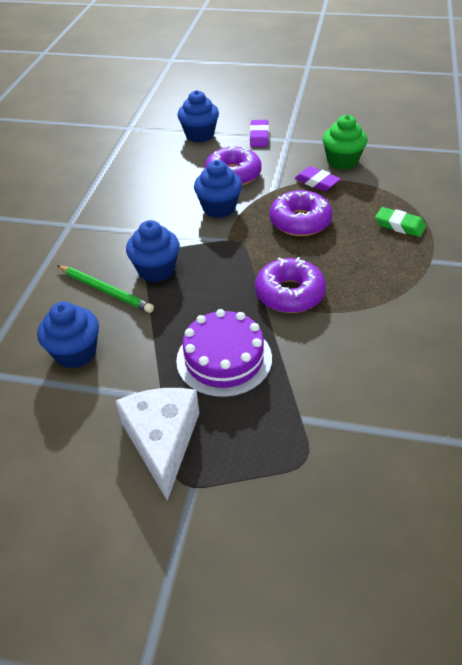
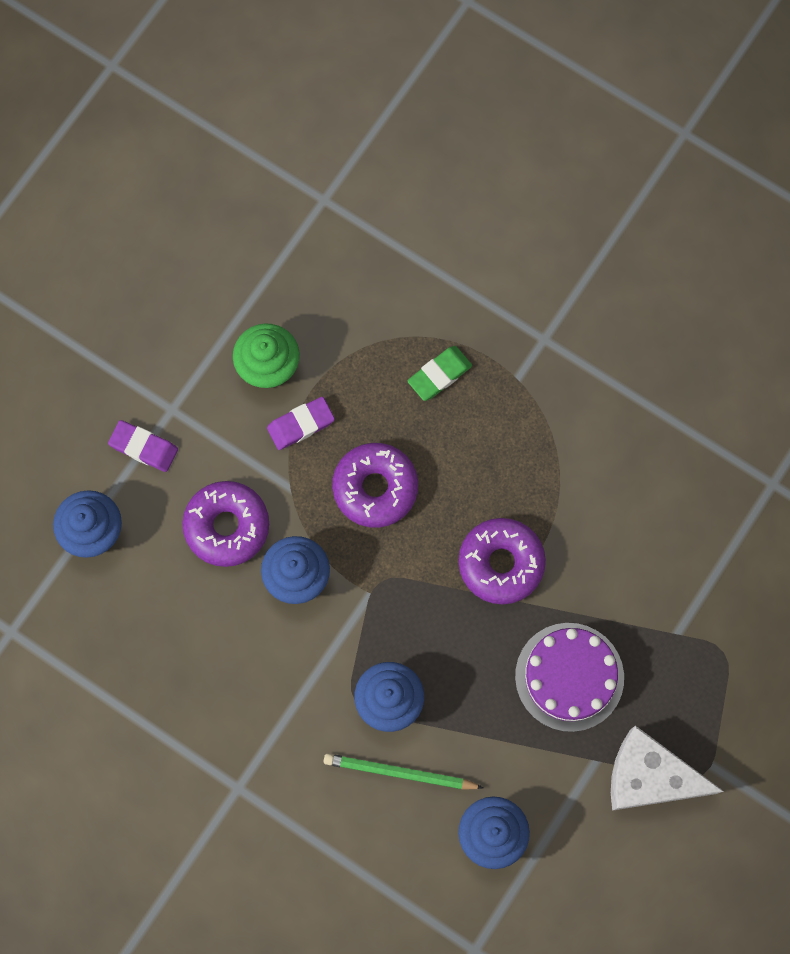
camera: 70 degrees left, 30 degrees up
green pencil [57,265,154,313] -> green pencil turned 135 degrees counterclockwise [324,753,484,790]

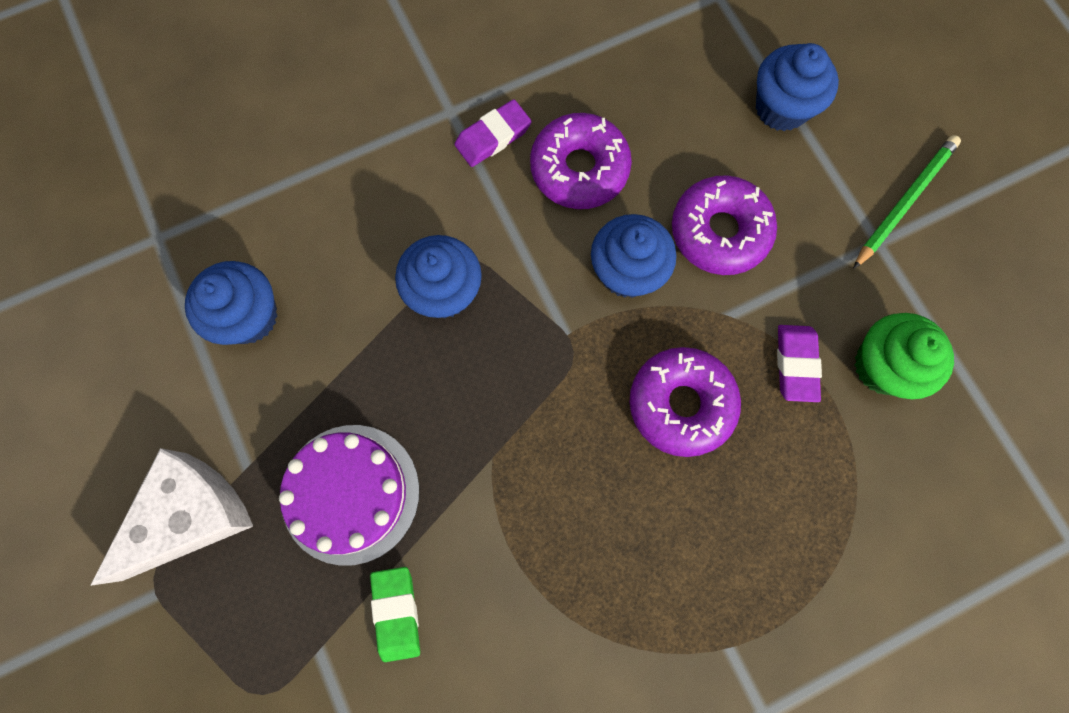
camera: 120 degrees right, 0 degrees up
purple eraser [108,420,178,472] -> purple eraser moved to [455,99,532,167]
green pencil [324,753,484,790] -> green pencil moved to [853,135,961,269]
green eraser [407,346,472,401] -> green eraser moved to [370,567,420,662]
purple donut [458,518,546,604] -> purple donut moved to [530,113,632,209]

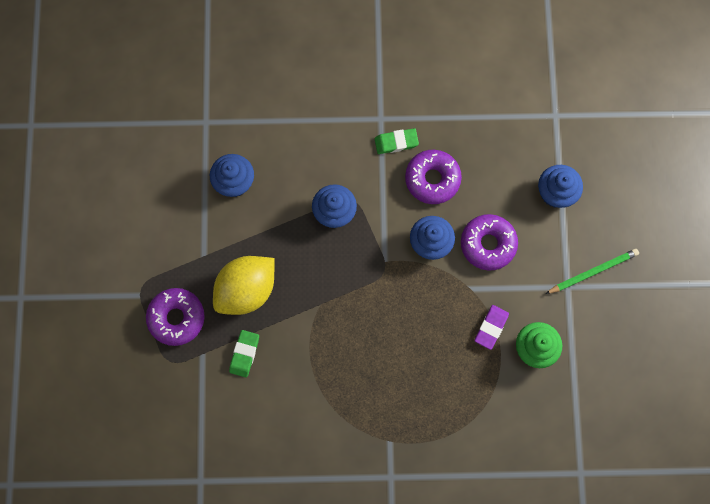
camera: 25 degrees right, 0 degrees up
white cheese [90,448,253,586] -> none
purple cake [279,425,419,566] -> yellow lemon [213,256,275,315]
purple eraser [455,99,532,167] -> green eraser [375,128,419,154]
purple donut [630,347,741,457] -> purple donut moved to [146,288,205,346]

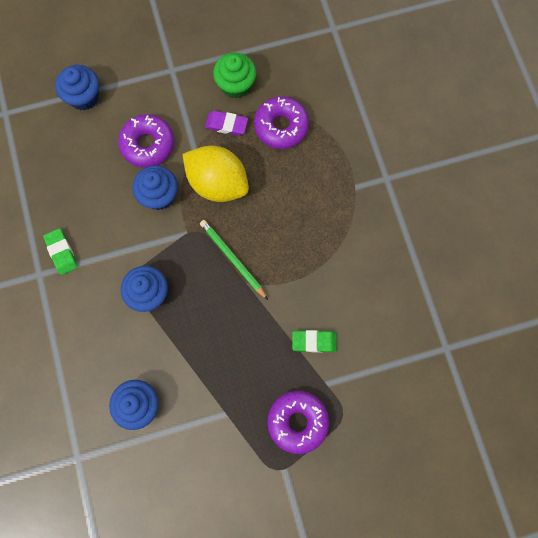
camera: 105 degrees left, 0 degrees up
yellow lemon [213,256,275,315] -> yellow lemon moved to [182,145,249,202]
purple donut [405,150,462,204] -> purple donut moved to [254,96,309,149]
green pencil [546,249,639,294] -> green pencil moved to [200,220,268,300]

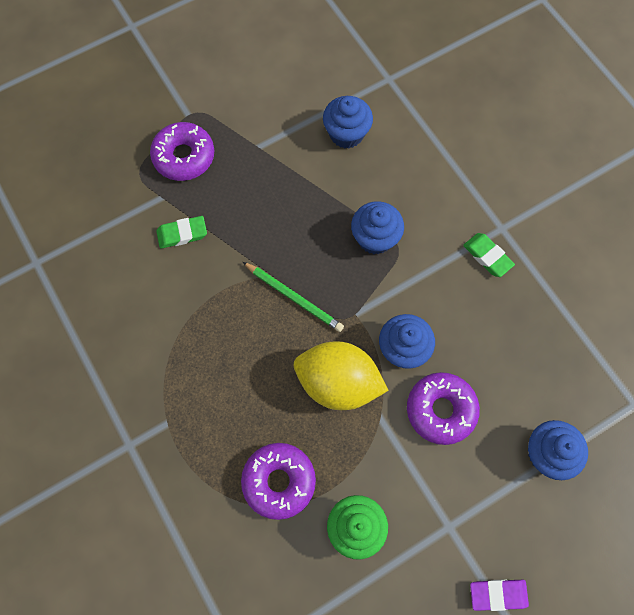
camera: 165 degrees right, 5 degrees down
purple eraser [205,111,248,136] -> purple eraser moved to [470,579,529,611]

